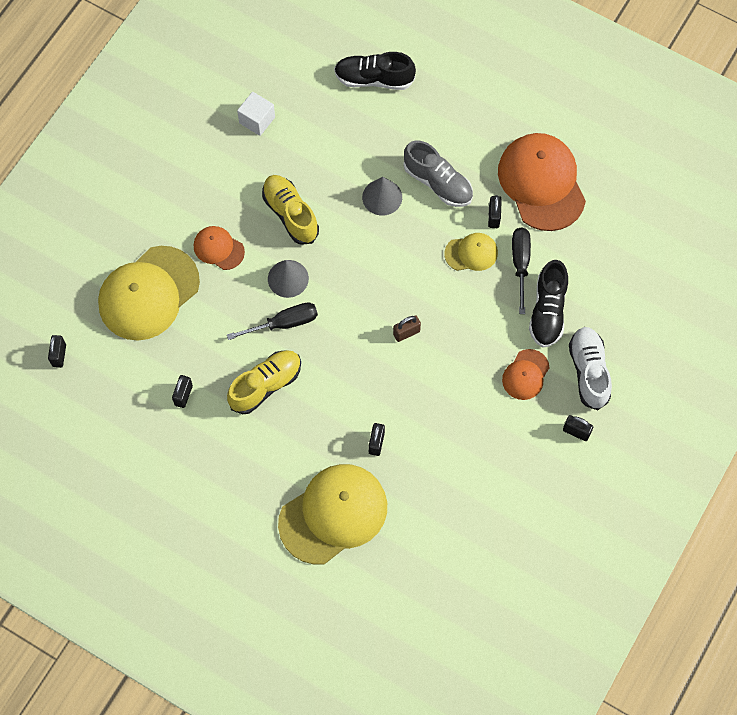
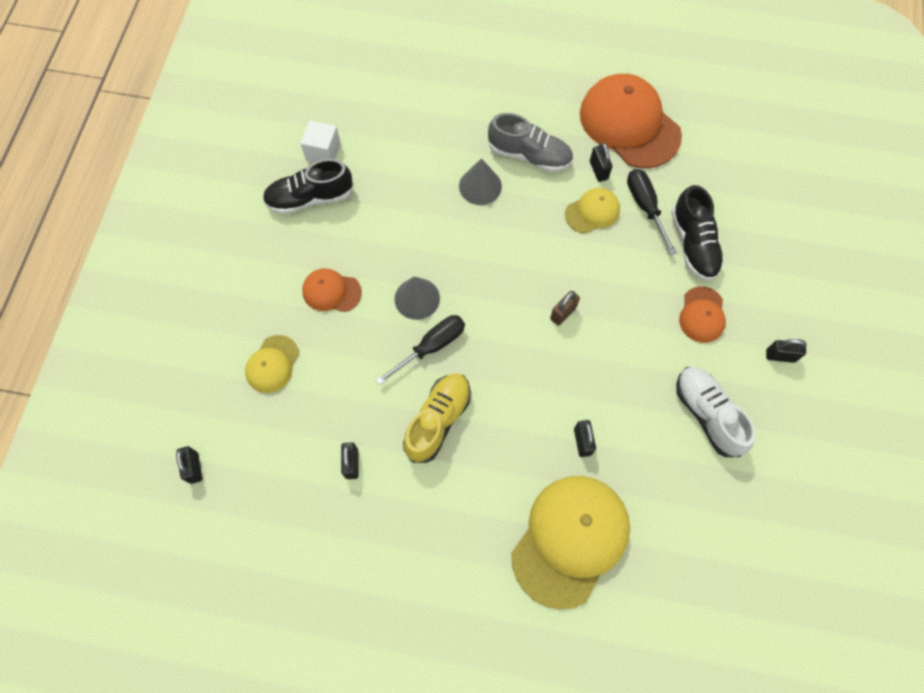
camera: 20 degrees left, 0 degrees up
yellow cap [98,246,200,340] -> yellow cap [245,335,299,393], size x0.50
yellow shoe [262,175,319,245] -> none
black shoe [334,52,416,90] -> black shoe moved to [263,159,354,214]
white shoe [569,327,612,410] -> white shoe moved to [676,367,755,457]

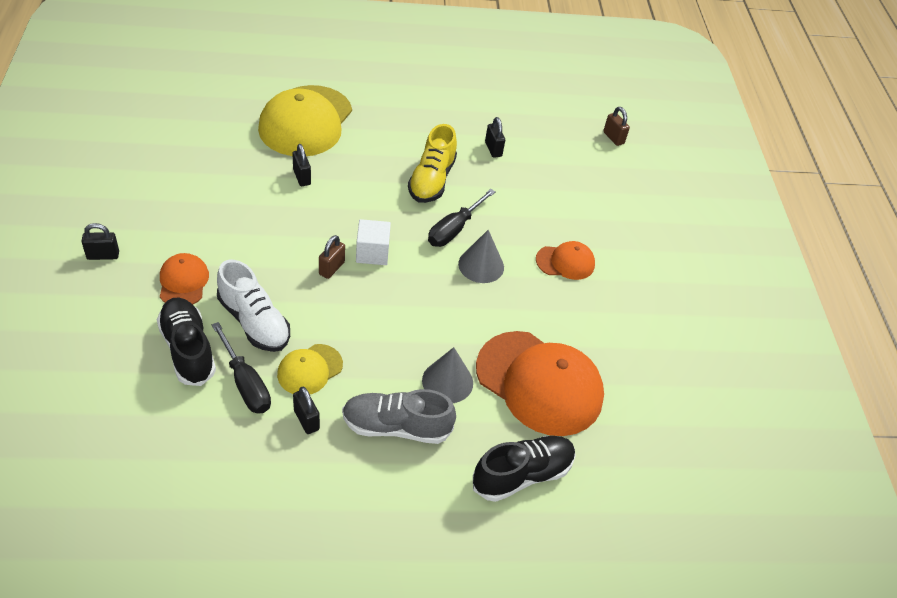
camera: 160 degrees right, 20 degrees down
black padlock [176,446,202,484] -> brown padlock [603,107,630,146]
yellow cap [245,335,299,393] -> none
black shoe [263,159,354,214] -> black shoe moved to [473,436,576,502]
white cube [300,120,341,162] -> white cube moved to [356,219,391,265]
orange cap [580,74,682,168] -> orange cap moved to [476,331,604,436]
white shoe [676,367,755,457] -> white shoe moved to [217,260,290,352]

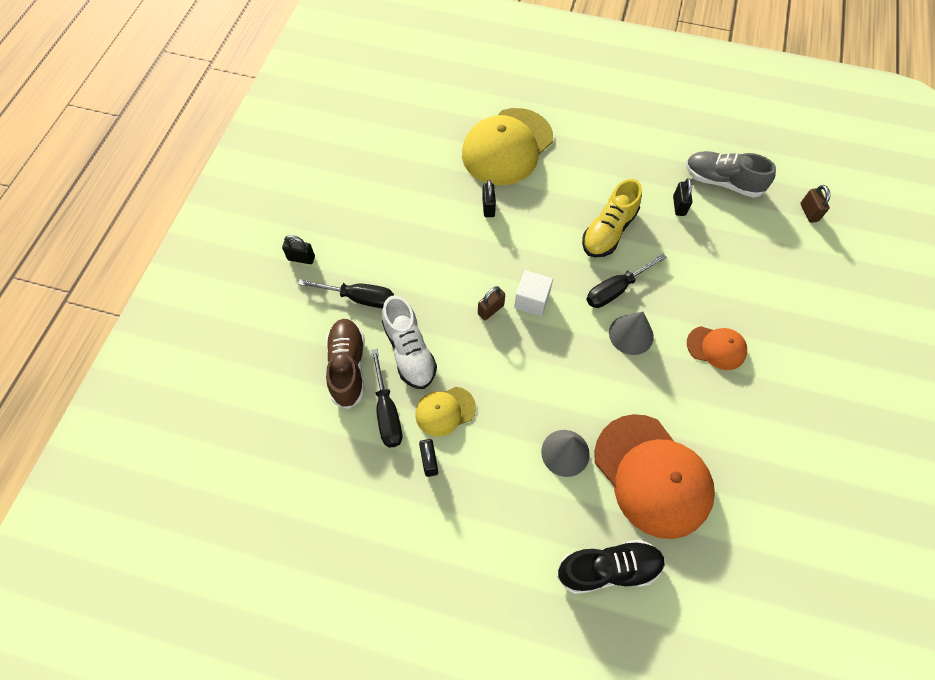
camera: 25 degrees right, 15 degrees up
black shoe [156,298,216,386] -> brown shoe [326,319,365,409]
orange cap [160,253,209,304] -> black screwdriver [298,279,394,308]
grey shoe [342,389,456,444] -> grey shoe moved to [686,151,776,198]

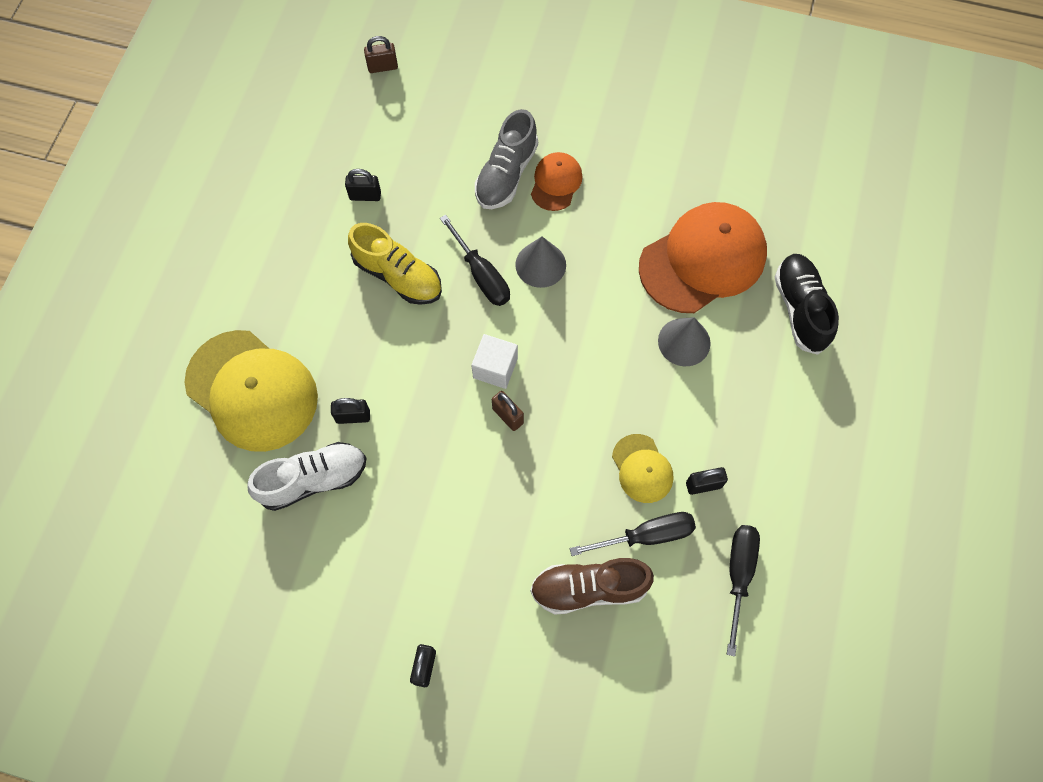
camera: 90 degrees left, 5 degrees up
black screwdriver [298,279,394,308] -> black screwdriver moved to [727,525,760,656]
white shoe [382,295,437,389] -> white shoe moved to [247,442,366,511]
grey shoe [686,151,776,198] -> grey shoe moved to [475,109,538,209]

